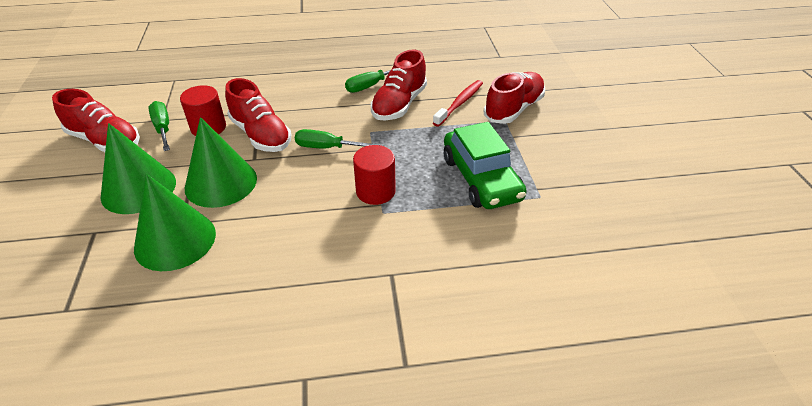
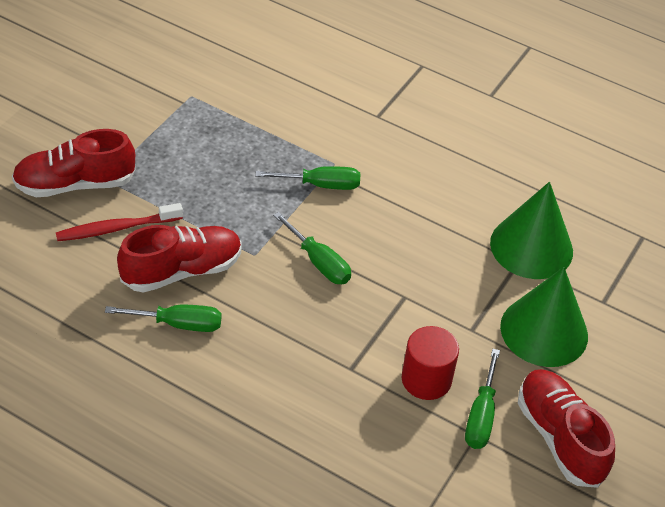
camera: 145 degrees left, 5 degrees up
green cone [184,117,257,208] -> none
red shoe [225,78,291,152] -> none
red cylinder [353,145,396,205] -> green screwdriver [255,166,360,190]
green car [444,122,527,209] -> none

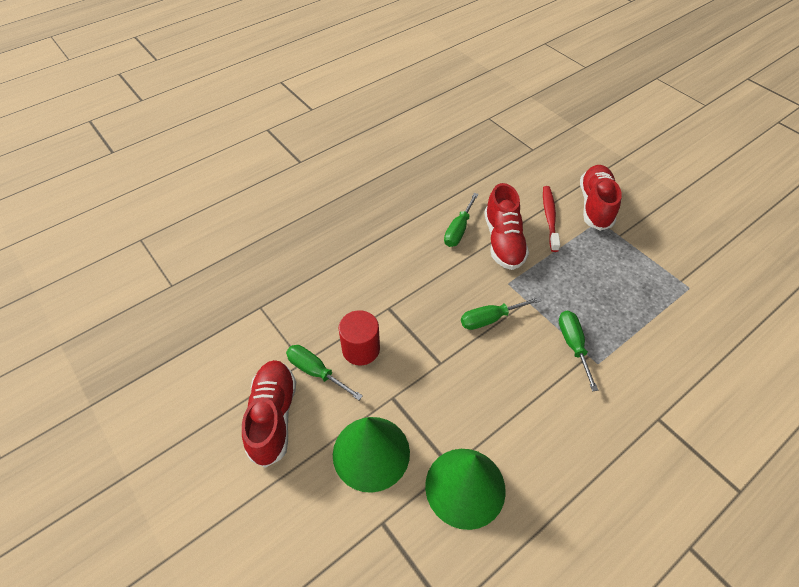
camera: 115 degrees right, 5 degrees up
green screwdriver [255,166,360,190] -> green screwdriver turned 150 degrees clockwise [559,311,598,391]
red shoe [518,369,615,488] -> red shoe turned 90 degrees counterclockwise [242,360,296,468]

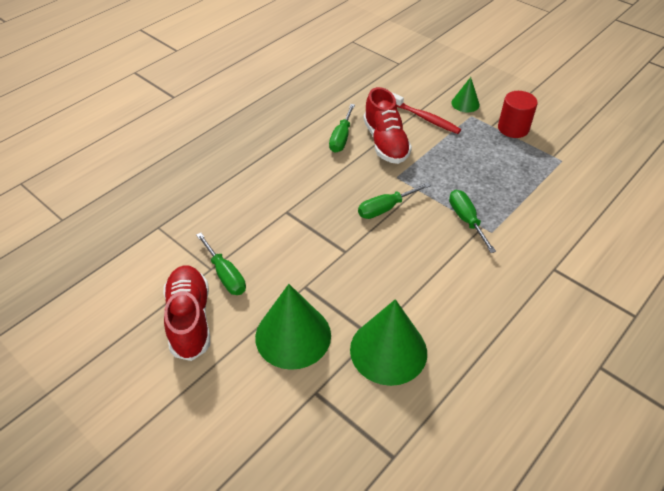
camera: 10 degrees left, 5 degrees down
green screwdriver [286,345,363,400] -> green screwdriver turned 150 degrees counterclockwise [196,233,246,295]
red cylinder [338,310,380,365] -> red cylinder moved to [498,91,538,138]
red toothbrush [543,186,560,252] -> red toothbrush turned 135 degrees clockwise [392,92,461,134]
red shoe [580,165,622,231] -> green cone [451,77,480,112]

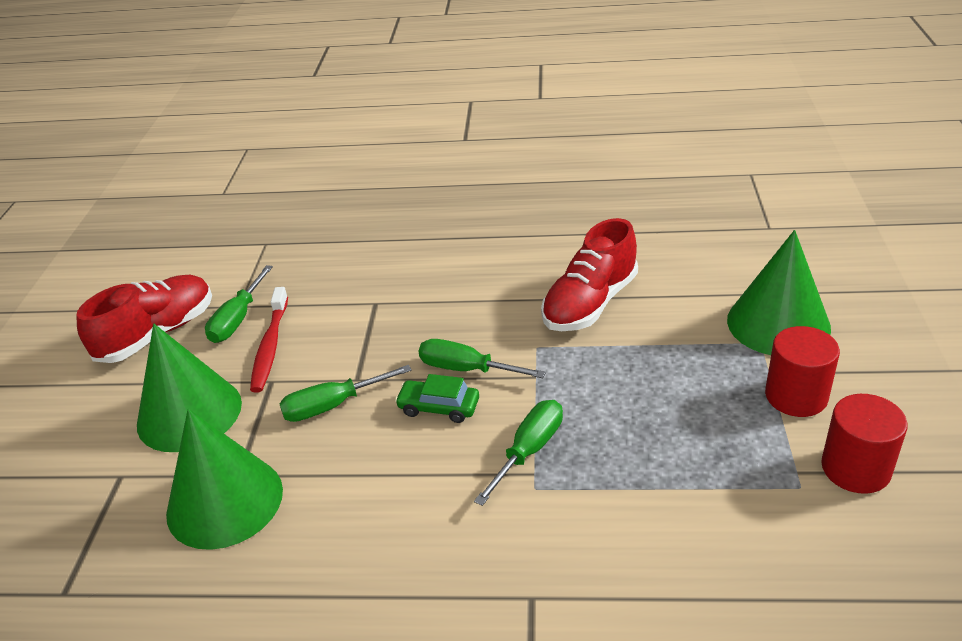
camera: 55 degrees right, 10 degrees down
green screwdriver [329,104,355,153] -> green screwdriver moved to [279,365,412,422]
red toothbrush [392,92,461,134] -> red toothbrush moved to [250,287,288,393]
green cone [451,77,480,112] -> green cone [727,230,831,355], size x1.93
none -> green car [395,374,479,423]
none -> red cylinder [821,394,908,494]

